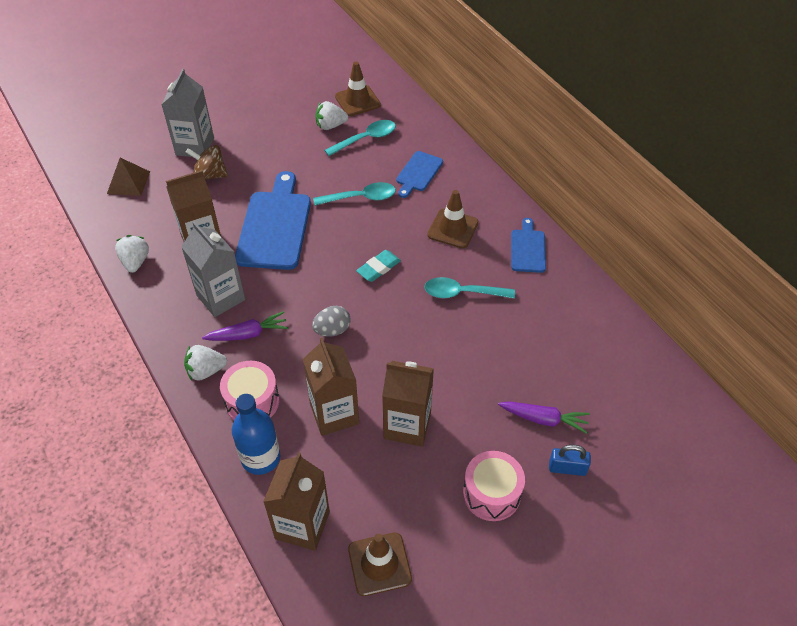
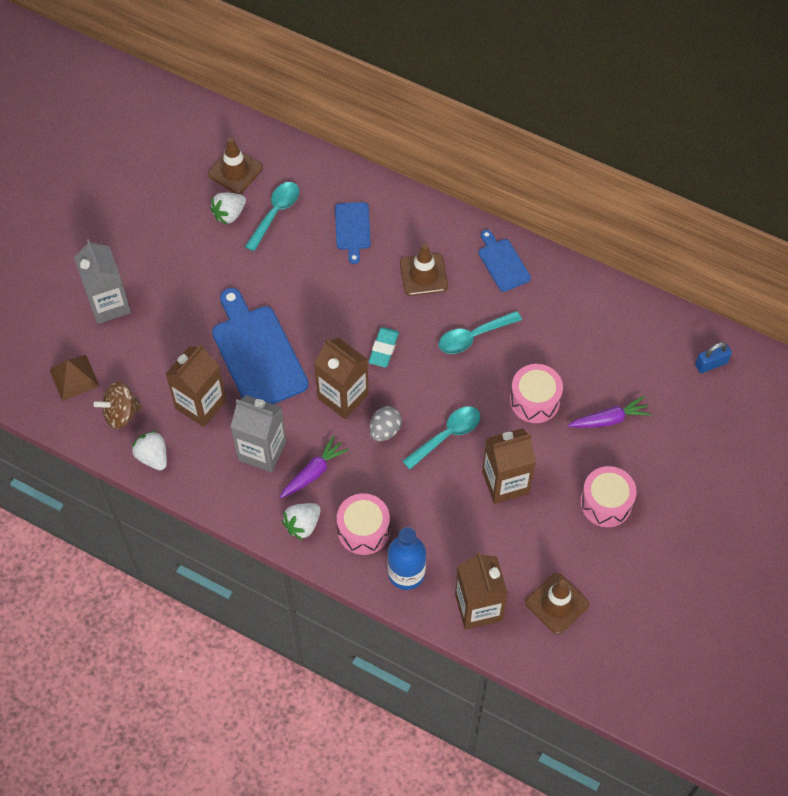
camera: 30 degrees left, 10 degrees up
brown spinning top [186,145,228,180] -> brown spinning top moved to [93,381,142,429]
brown carton [303,338,359,436] -> brown carton moved to [314,338,369,419]
turquoise spoon [313,182,396,206] -> turquoise spoon moved to [402,406,480,469]
blue padlock [549,445,591,476] -> blue padlock moved to [695,342,732,373]
none -> pink drum [510,364,563,423]

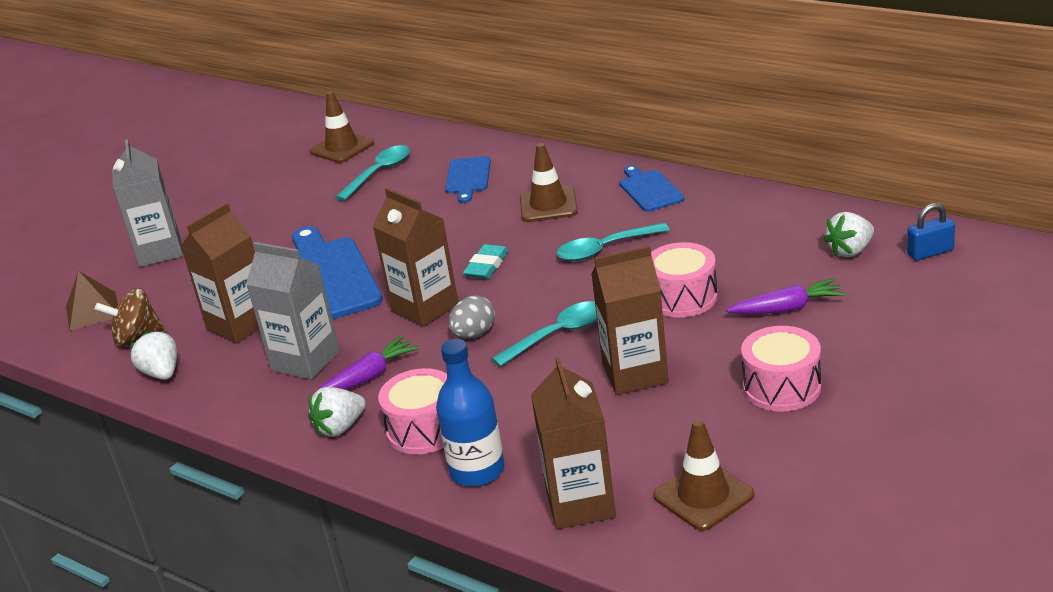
camera: 10 degrees right, 30 degrees down
white strawberry [210,193,246,224] -> white strawberry moved to [823,212,874,257]

